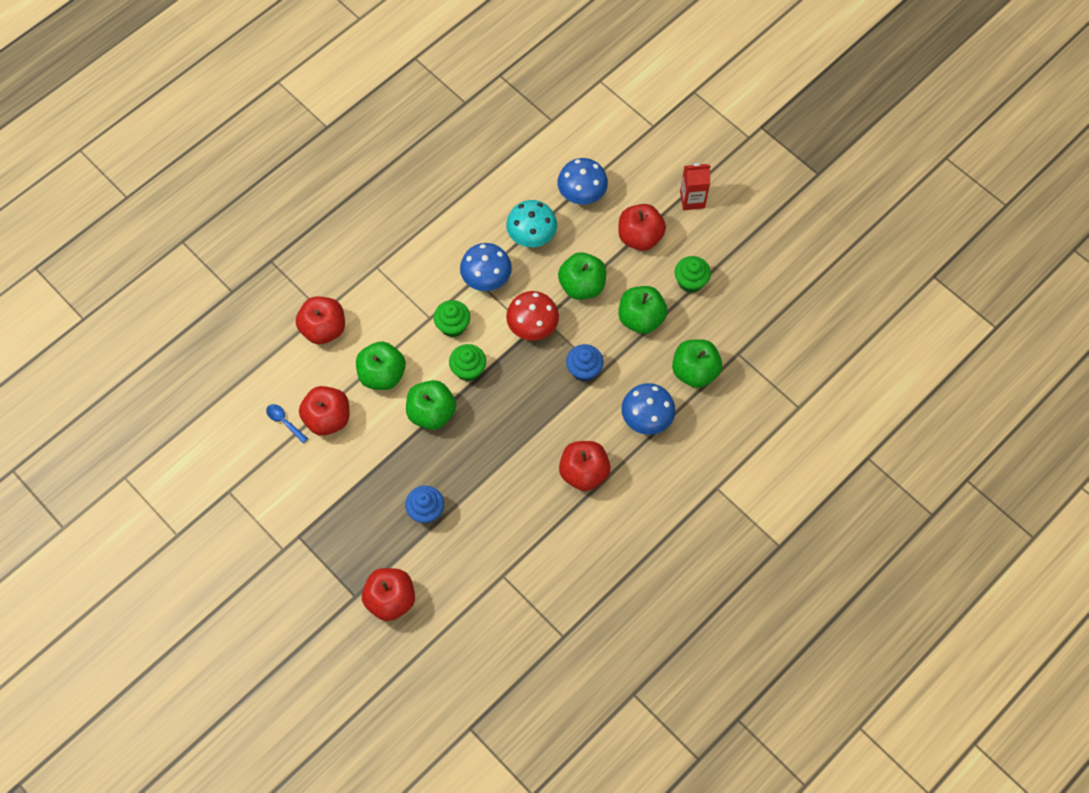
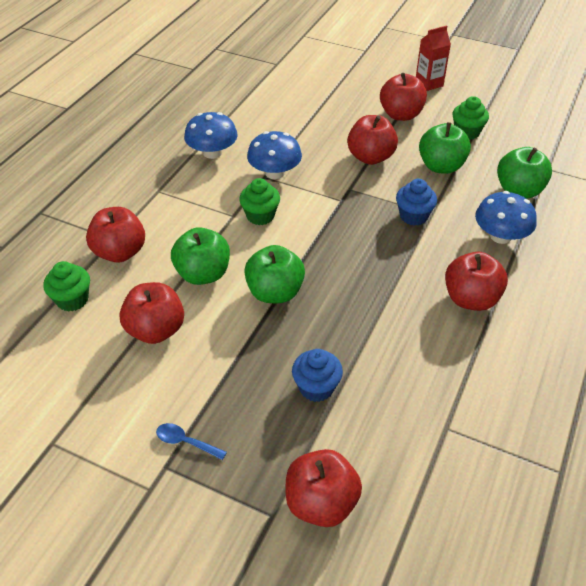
camera: 20 degrees left, 20 degrees down
blue spoon [266,404,308,443] -> blue spoon moved to [156,423,227,460]
green cupcake [449,344,486,381] -> green cupcake moved to [43,261,90,312]
turquoise mushroom [506,200,557,247] -> none
red mushroom [506,291,559,341] -> none
blue mushroom [558,158,608,204] -> blue mushroom moved to [184,112,238,159]
green apple [558,252,606,300] -> red apple [347,115,398,165]

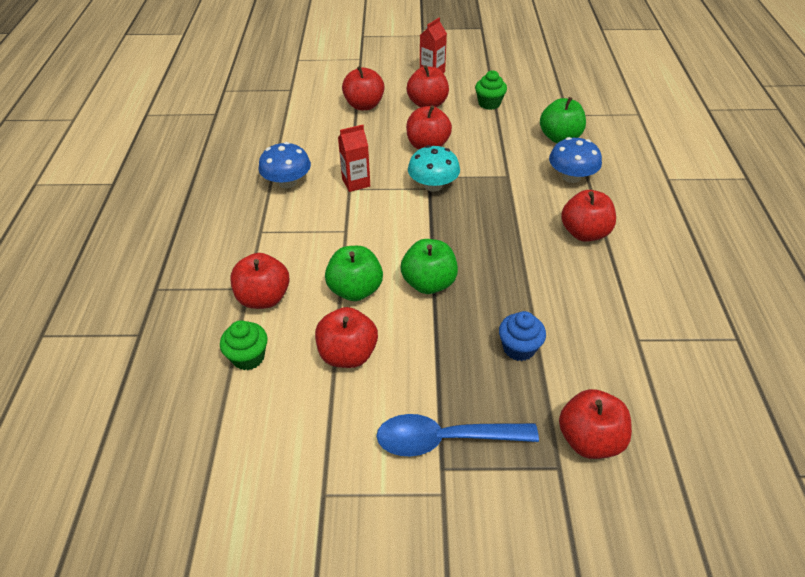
camera: 25 degrees left, 0 degrees up
blue spoon [156,423,227,460] -> blue spoon [376,414,539,456], size x2.19
green cupcake [239,178,280,225] -> none
blue mushroom [247,131,302,179] -> red carton [338,125,370,192]
blue cupcake [396,179,437,226] -> none
green apple [419,122,471,174] -> none
none -> red apple [342,66,385,110]
none -> turquoise mushroom [408,145,460,192]

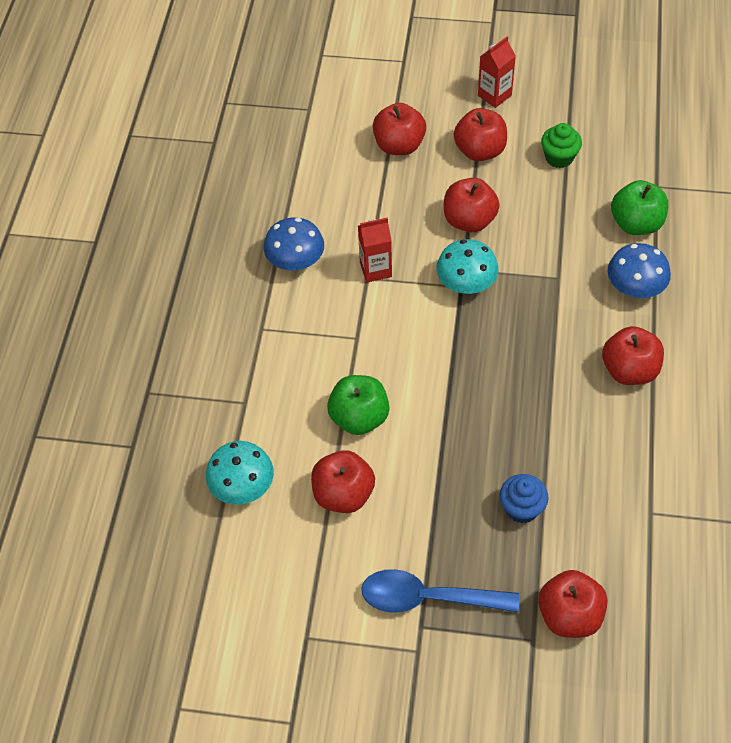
camera: 10 degrees right, 10 degrees up
green cupcake [220,320,268,370] -> turquoise mushroom [206,441,274,505]
red apple [230,253,289,309] -> none
green apple [400,239,458,294] -> none

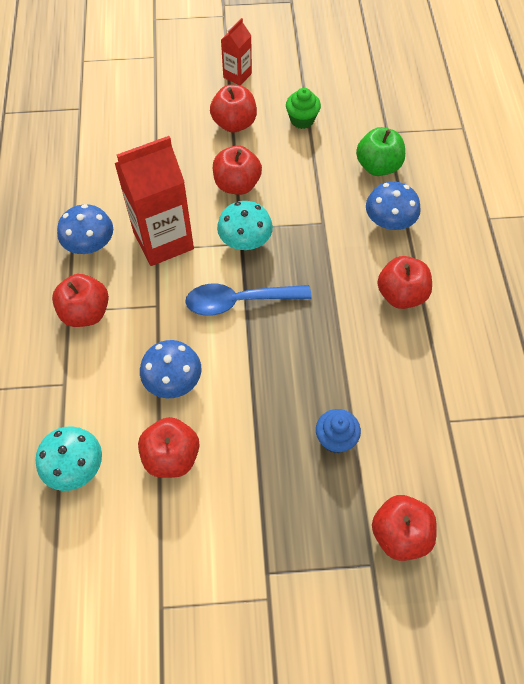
camera: 15 degrees left, 5 degrees up
green apple [327,375,389,435] -> blue mushroom [140,340,201,398]
red carton [358,217,392,283] -> red carton [114,136,194,266], size x1.96
blue spoon [361,569,519,613] -> blue spoon moved to [185,284,312,316]
red apple [373,103,426,155] -> red apple moved to [52,274,109,327]

